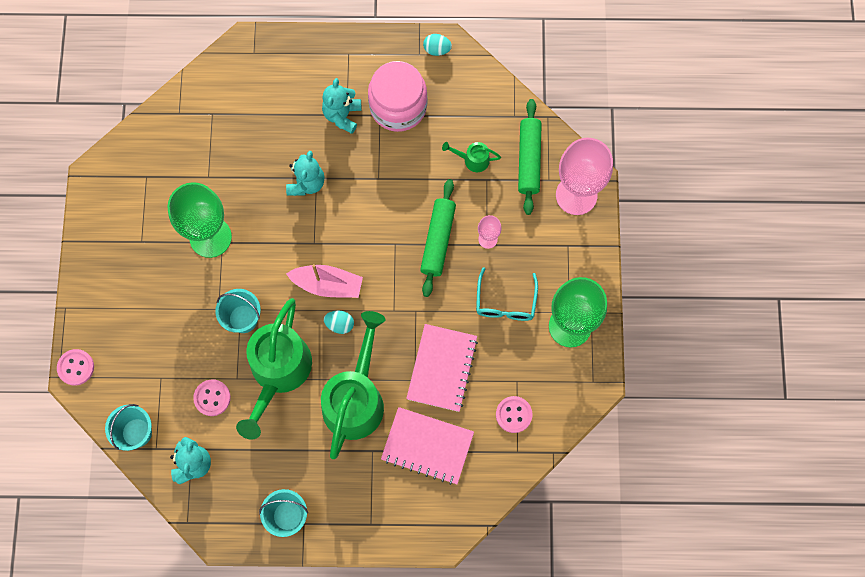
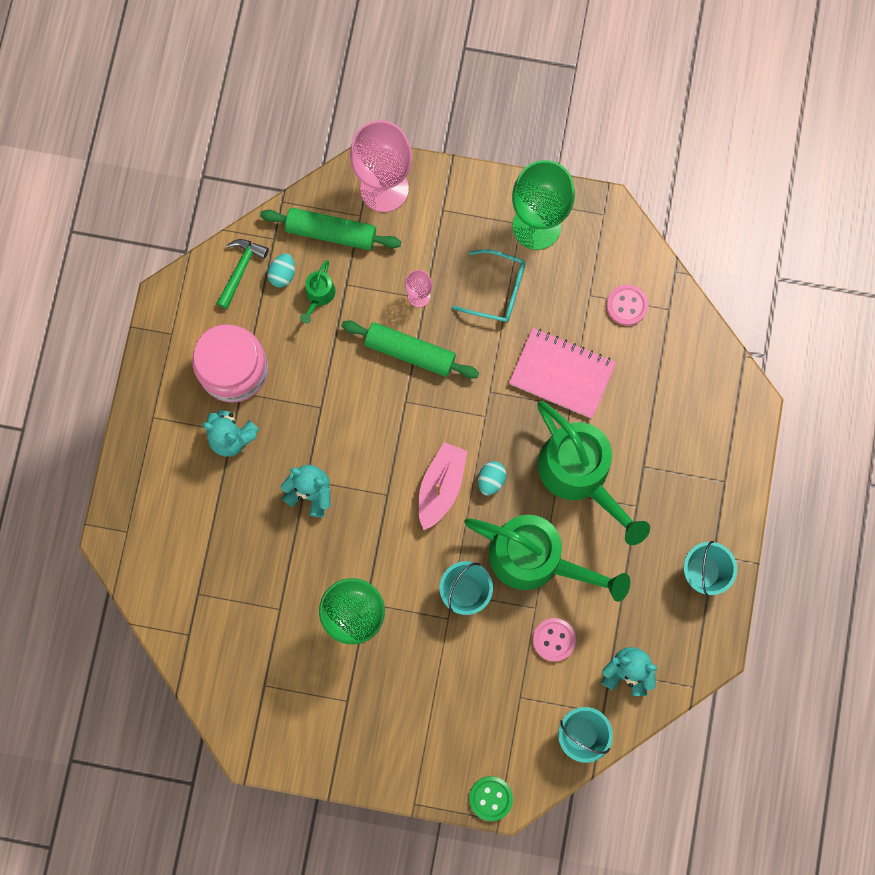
camera: 80 degrees left, 5 degrees up
pink button [57,349,94,386] -> green button [469,776,513,821]
green watering can [321,311,386,459] -> green watering can turned 150 degrees counterclockwise [537,401,650,545]
pink notebook [381,407,474,485] -> none
turquoise egg [423,34,452,56] -> turquoise egg moved to [267,253,295,288]
none -> green hammer [216,239,269,309]

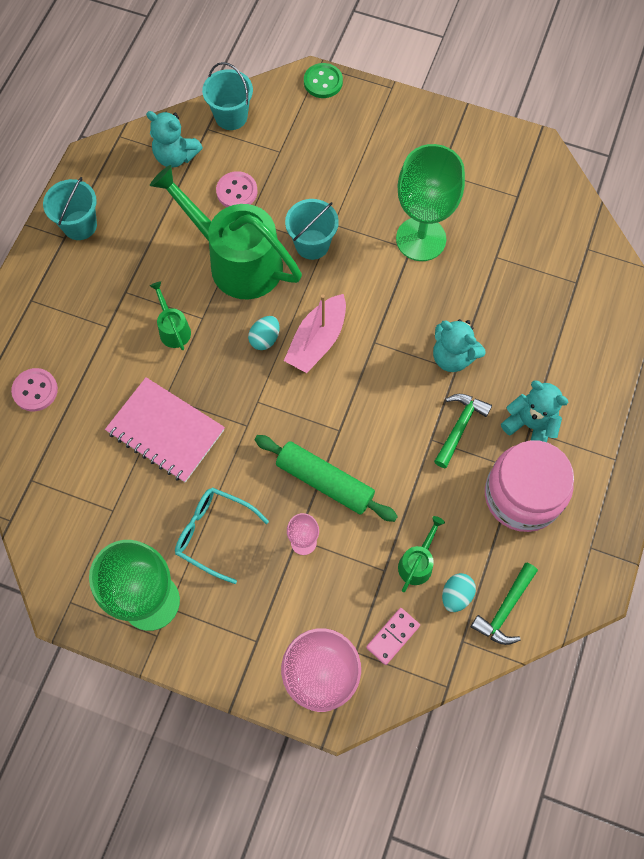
camera: 170 degrees left, 10 degrees down
green rolling pin [260,208,401,250] -> pink domino [366,608,420,665]
green watering can [537,401,650,545] -> green watering can [150,281,191,350], size x0.42
pink button [607,285,648,326] -> pink button moved to [11,368,58,411]
none -> green hammer [434,394,492,468]

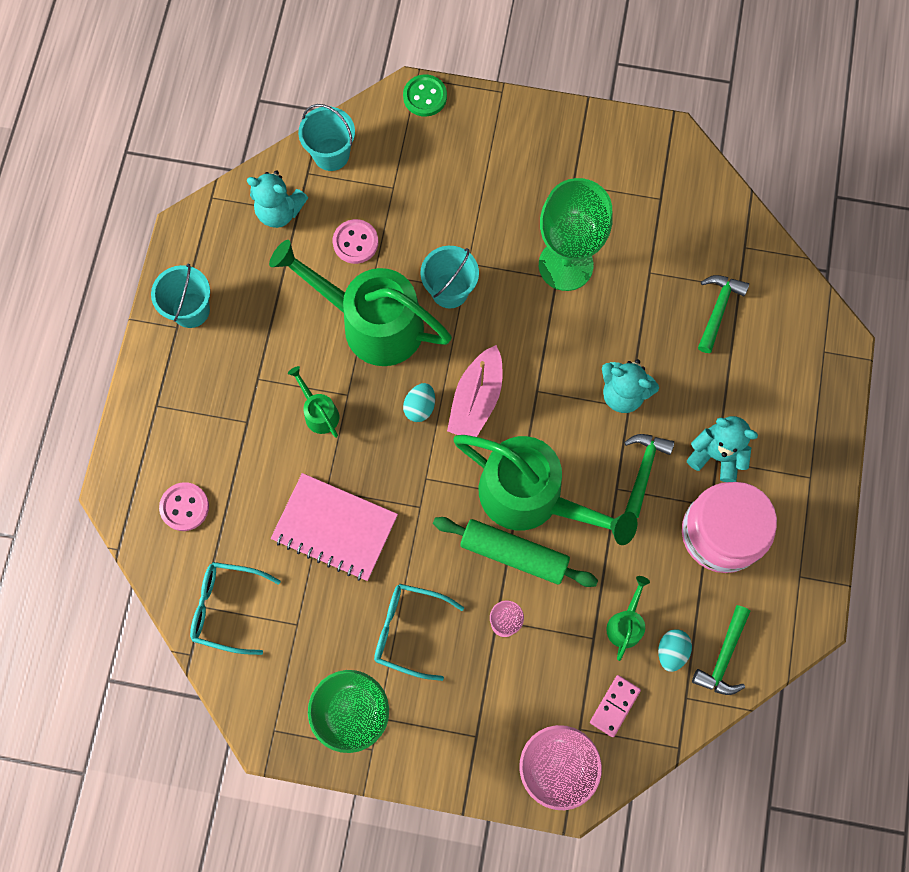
camera: 10 degrees left, 5 degrees up
none -> turquoise glasses [190,562,281,655]
none -> green watering can [453,435,637,545]
none -> green hammer [698,275,749,353]

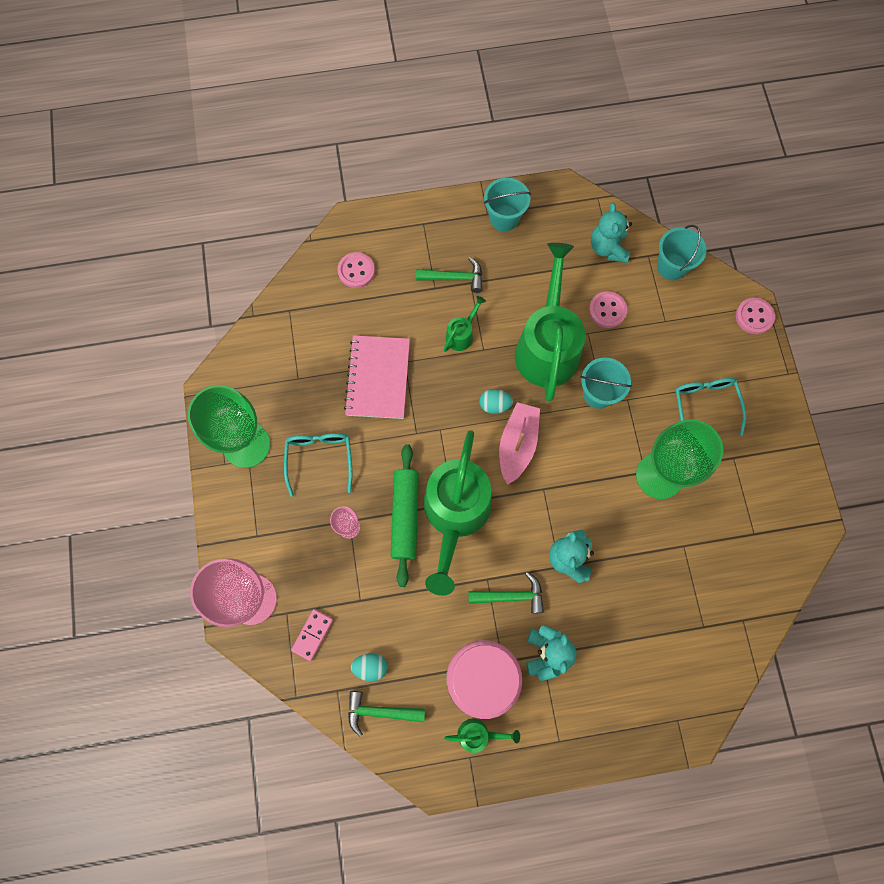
camera: 70 degrees right, 0 degrees up
turquoise glasses [190,562,281,655] -> turquoise glasses moved to [675,378,746,436]
green button [403,74,447,117] -> pink button [736,298,775,334]
pink boat [447,345,502,437] -> pink boat turned 105 degrees clockwise [499,402,540,485]
pink domino [590,675,641,737] -> pink domino turned 75 degrees counterclockwise [291,609,333,661]
green watering can [606,576,650,661] -> green watering can moved to [444,719,520,753]
green hammer [698,275,749,353] -> green hammer moved to [416,257,482,293]

